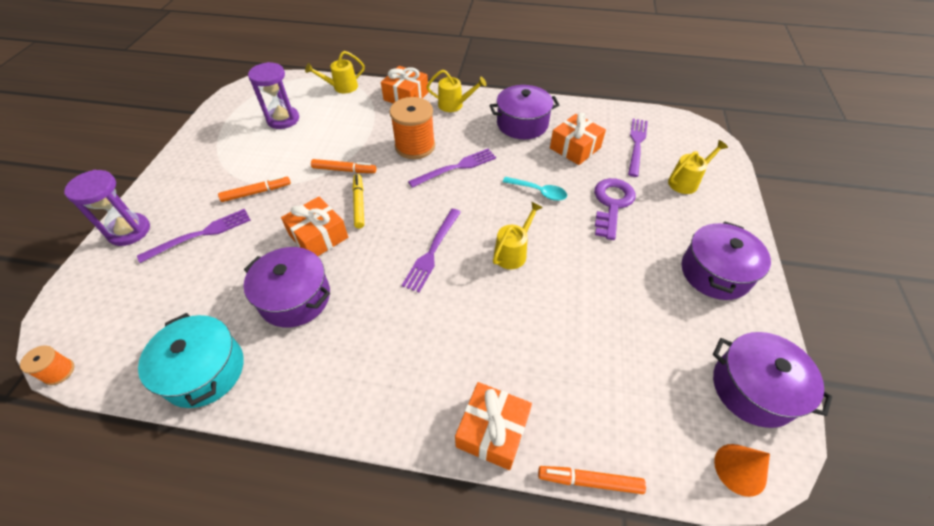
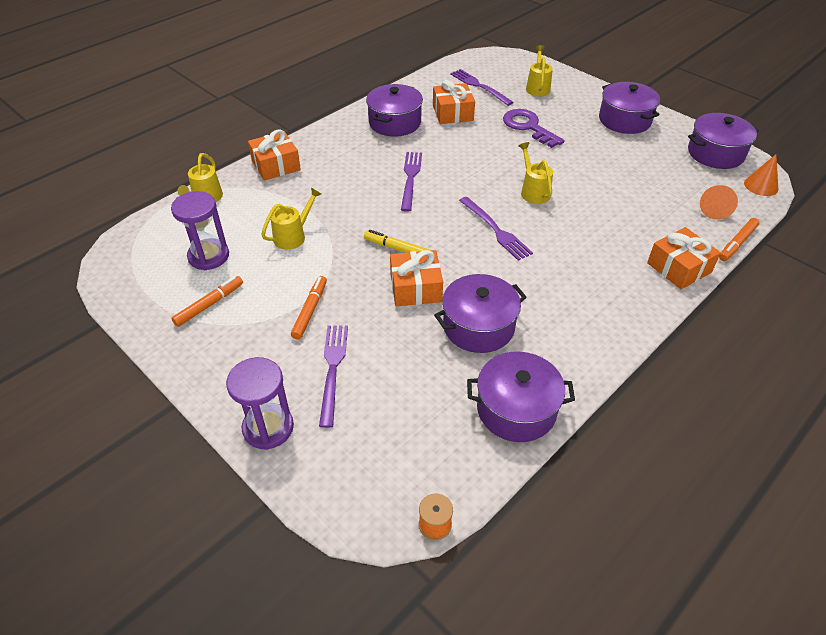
camera: 55 degrees left, 5 degrees down
turquoise pot [138,313,244,408] -> purple pot [467,351,575,442]
orange marker [311,159,376,173] -> orange marker moved to [171,276,243,327]
orange spool [390,97,435,159] -> none
yellow watering can [427,69,487,112] -> yellow watering can moved to [261,188,321,250]
turquoise spoon [503,177,567,201] -> none
none -> orange cone [700,185,738,220]

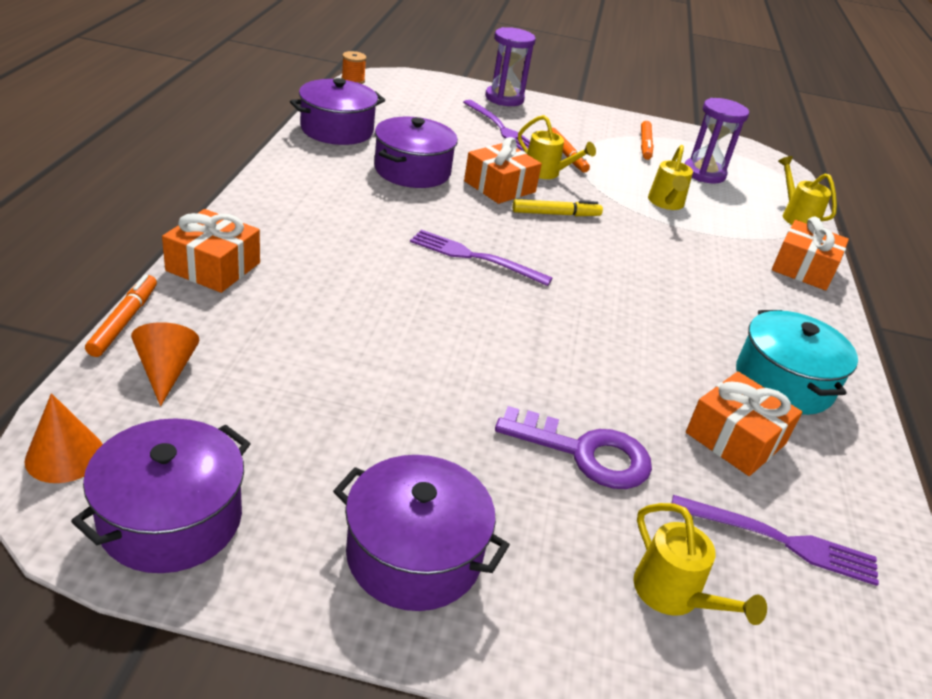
camera: 140 degrees right, 10 degrees down
purple pot [366,84,423,137] -> turquoise pot [736,310,858,415]
purple fork [401,152,422,212] -> none
yellow watering can [518,142,553,204] -> yellow watering can moved to [518,115,596,179]

